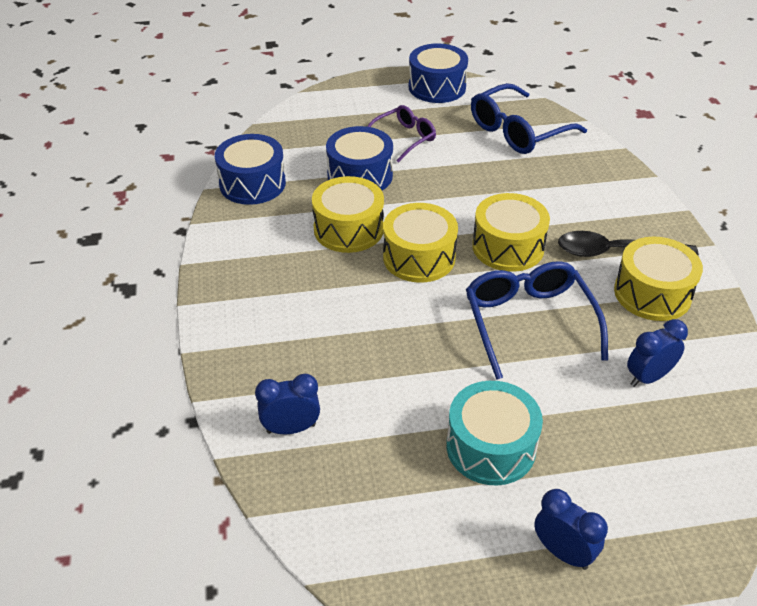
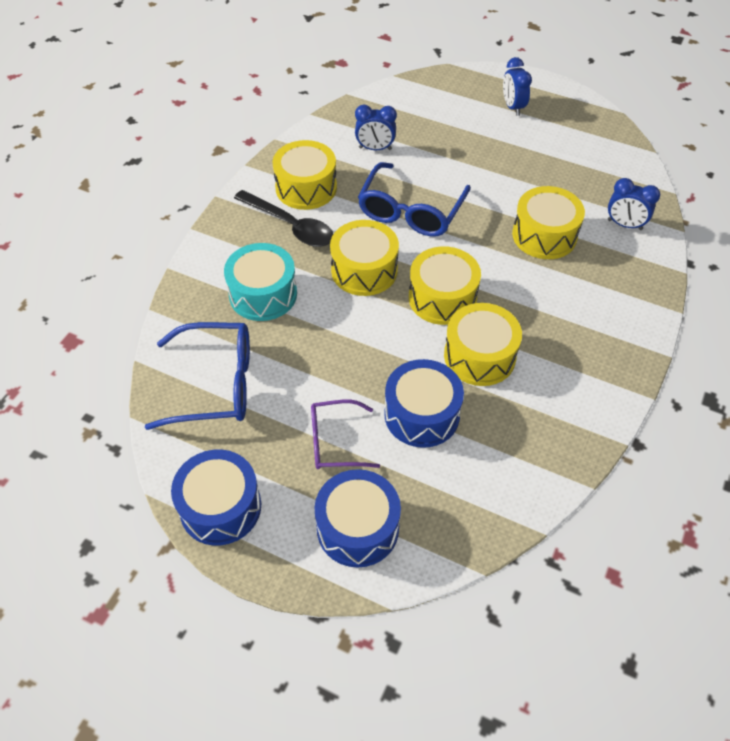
camera: 145 degrees left, 10 degrees up
blue drum [215,134,286,205] -> blue drum moved to [314,469,401,567]
turquoise drum [446,381,543,485] -> turquoise drum moved to [224,243,297,321]
none -> yellow drum [512,186,585,259]

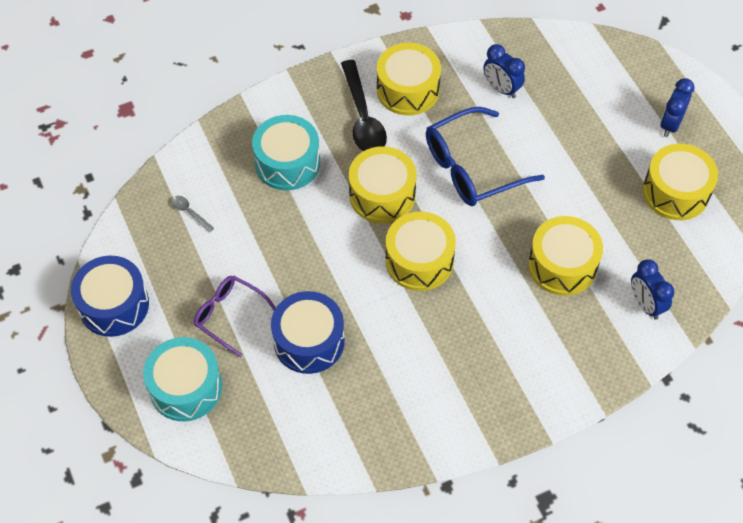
camera: 40 degrees right, 5 degrees up
blue glasses [145,322,250,430] -> grey spoon [171,196,214,232]
blue drum [314,469,401,567] -> turquoise drum [143,337,222,421]
yellow drum [444,303,522,386] -> yellow drum moved to [643,144,718,220]

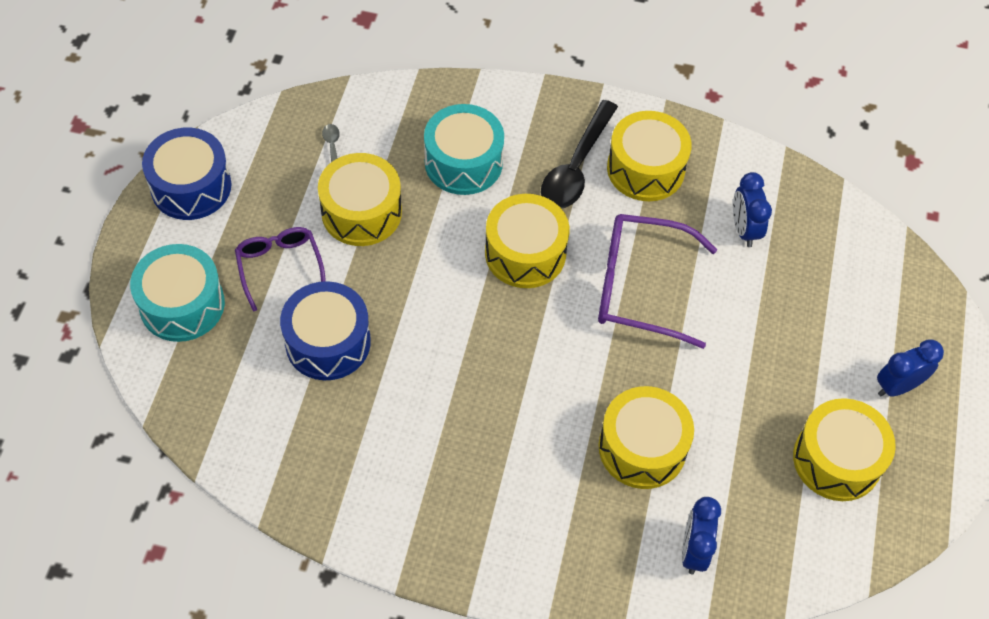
camera: 35 degrees right, 0 degrees up
yellow drum [385,212,456,291] -> yellow drum moved to [318,153,402,246]
blue glasses [426,107,545,206] -> purple glasses [598,214,717,349]

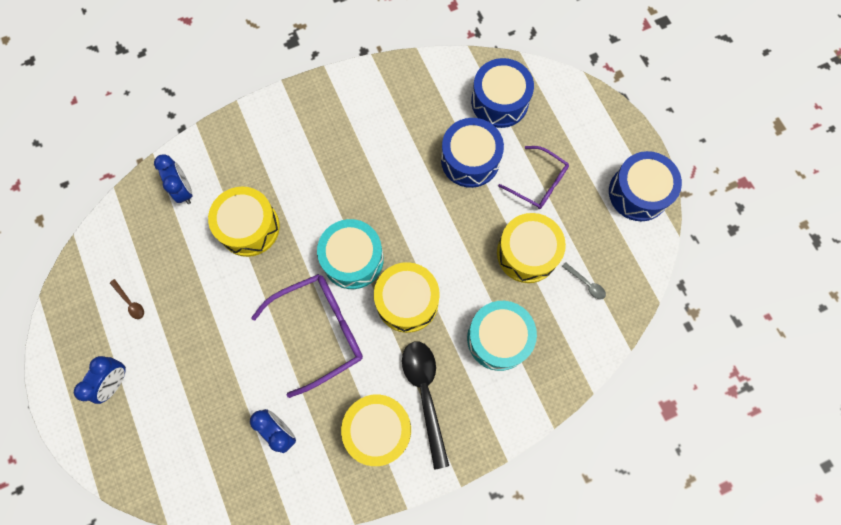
camera: 145 degrees right, 15 degrees up
turquoise drum [130,244,225,342] -> turquoise drum moved to [317,219,384,289]
yellow drum [793,398,896,501] -> brown spoon [110,279,144,319]
none -> blue drum [471,58,534,128]

